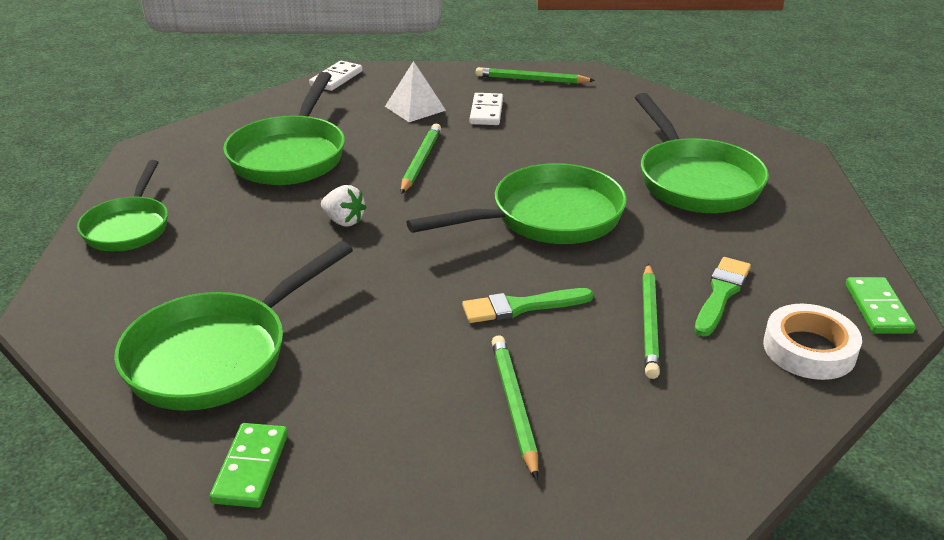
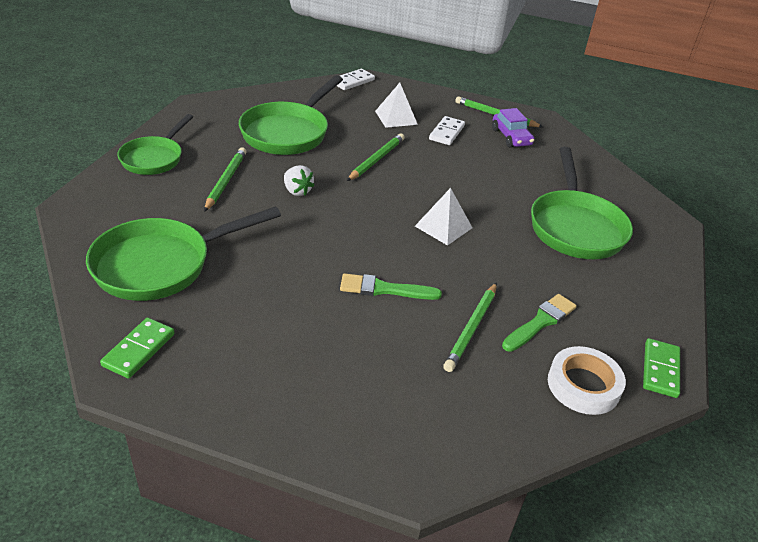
camera: 15 degrees right, 5 degrees up
green pan [406,163,627,244] -> white pyramid [415,188,472,246]
green pencil [492,335,538,480] -> green pencil moved to [204,148,246,212]
none -> purple car [492,108,534,148]

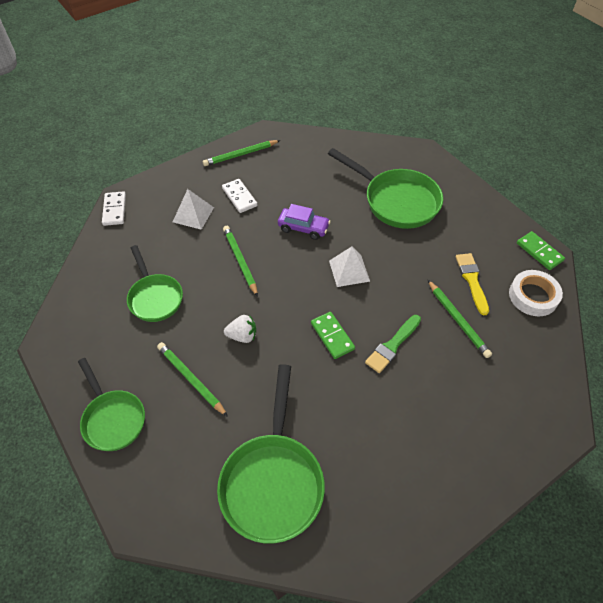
camera: 50 degrees left, 15 degrees up
green domino [100,317,175,379] -> green domino moved to [311,312,355,359]
green pan [239,75,343,155] -> green pan [127,245,183,322], size x0.65
purple car [492,108,534,148] -> purple car moved to [278,204,331,240]
green brush [502,294,577,352] -> yellow brush [456,253,489,315]

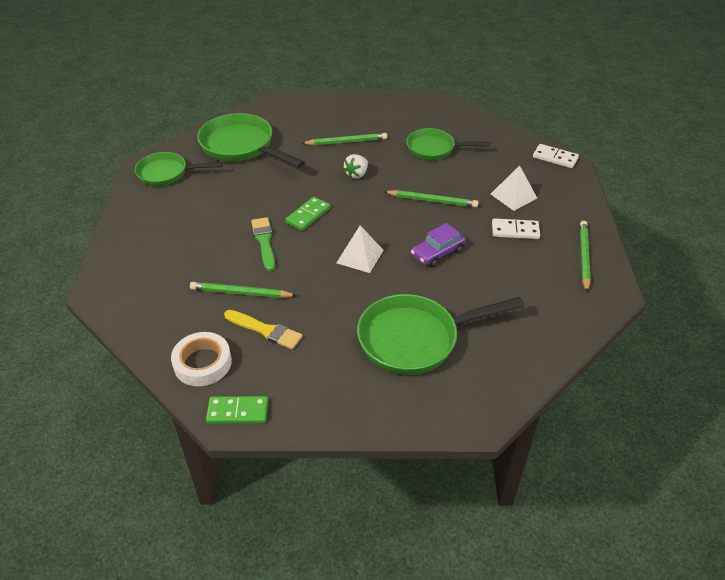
camera: 125 degrees right, 10 degrees down
green pan [78,358,145,451] -> green pan moved to [135,152,222,186]
green domino [311,312,355,359] -> green domino turned 60 degrees counterclockwise [285,197,330,231]

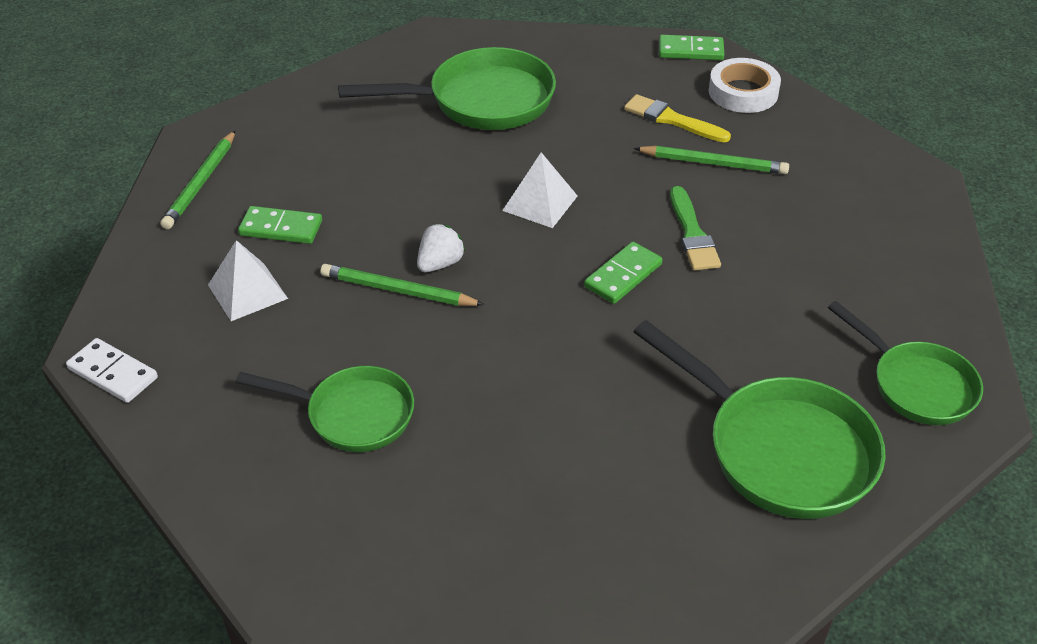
camera: 175 degrees left, 0 degrees up
green pan [135,152,222,186] -> green pan turned 45 degrees clockwise [828,301,983,425]
green pencil [301,133,387,146] -> none
white strawberry [343,154,368,179] -> white strawberry moved to [417,224,465,272]
purple car [411,223,466,267] -> none
white domino [492,218,540,239] -> green domino [238,206,322,244]

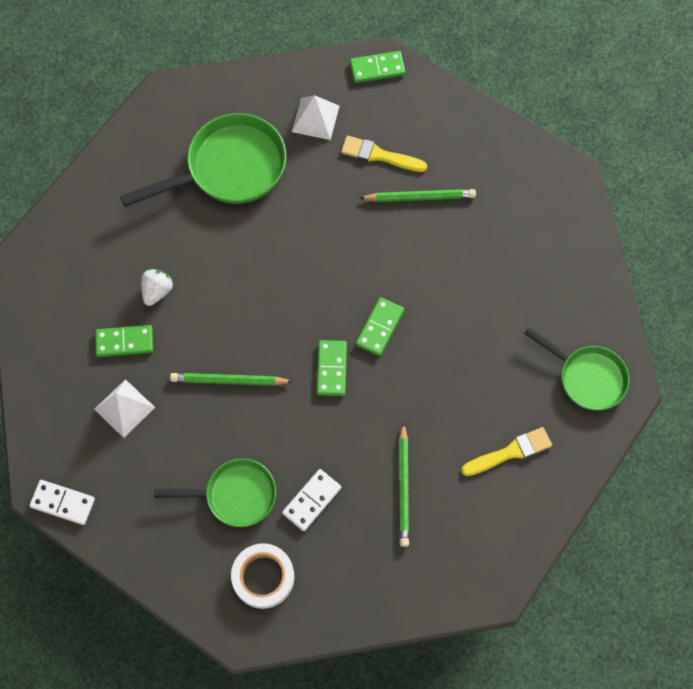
camera: 15 degrees left, 25 degrees up
green pencil [160,131,235,229] -> green pencil moved to [399,422,409,547]
white strawberry [417,224,465,272] -> white strawberry moved to [141,269,173,306]
white pyramid [502,152,578,228] -> white pyramid moved to [292,95,340,140]
green pan [634,320,886,519] -> yellow brush [461,427,552,476]
green brush [670,186,721,270] -> none
white tape [709,58,781,113] -> white tape moved to [231,543,294,609]
none -> white domino [282,469,341,531]
none -> green domino [317,340,347,396]

